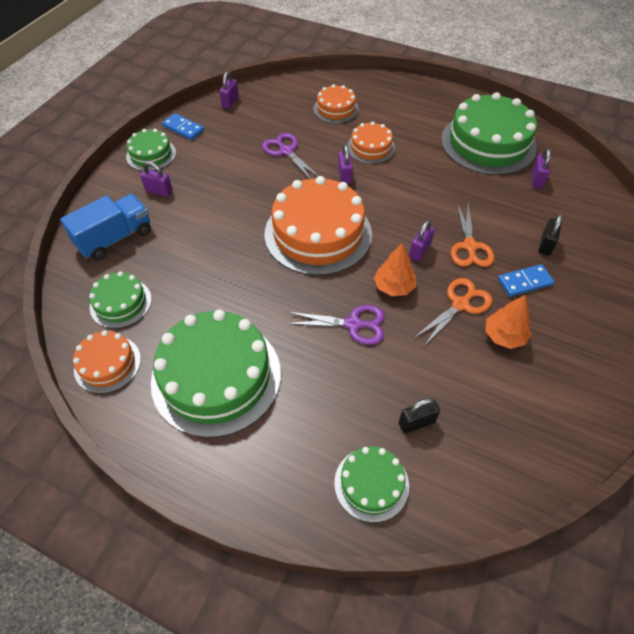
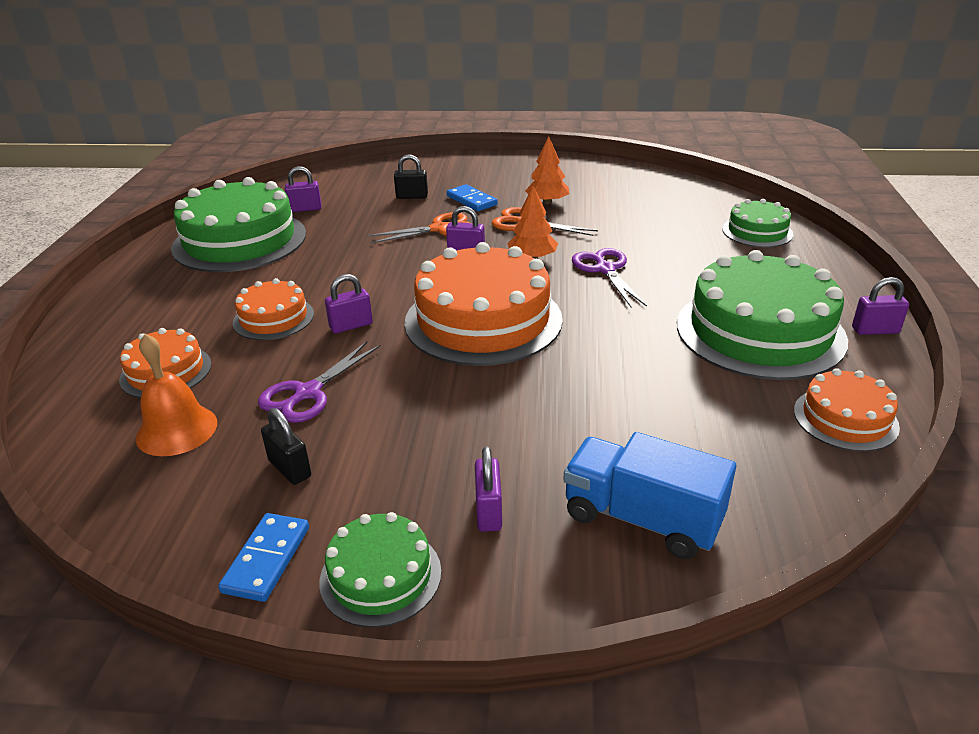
camera: 110 degrees left, 20 degrees down
green cake [89,271,152,328] -> none
purple padlock [219,71,239,109] -> purple padlock moved to [852,277,909,335]
black padlock [399,398,440,434] -> black padlock moved to [261,408,311,485]
none -> orange bell [136,334,217,456]

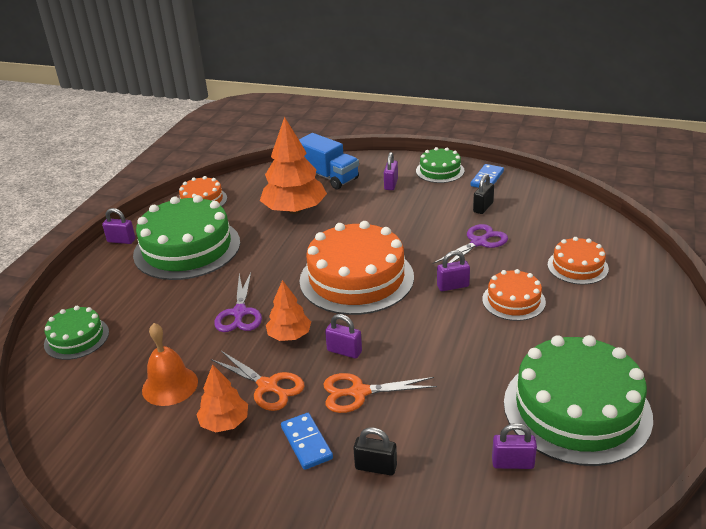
camera: 165 degrees left, 0 degrees up
orange bell [136,334,217,456] -> orange bell moved to [142,323,198,406]
black padlock [261,408,311,485] -> black padlock turned 60 degrees clockwise [473,174,494,214]
none -> orange tree [260,117,327,214]

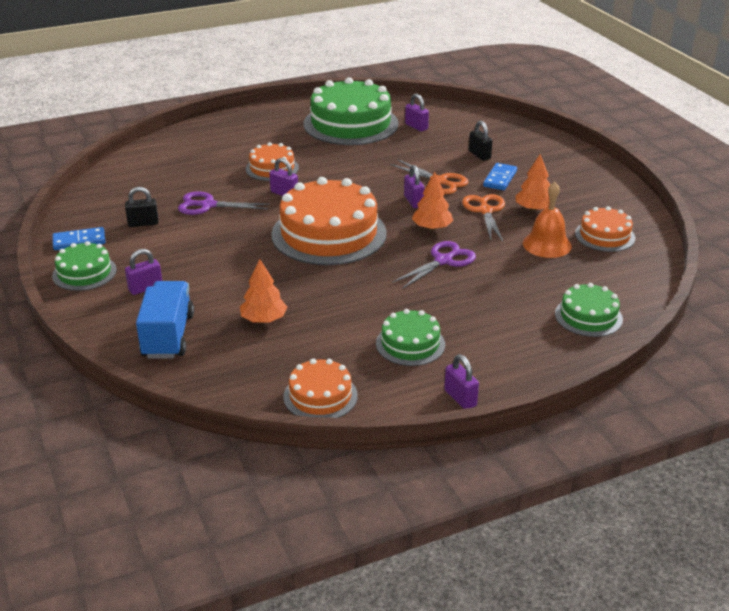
camera: 135 degrees left, 0 degrees up
green cake [133,195,240,280] -> green cake [376,309,445,366], size x0.51
orange tree [260,117,327,214] -> orange tree [240,259,287,323], size x0.55
orange cake [547,237,609,285] -> orange cake moved to [575,206,635,252]

